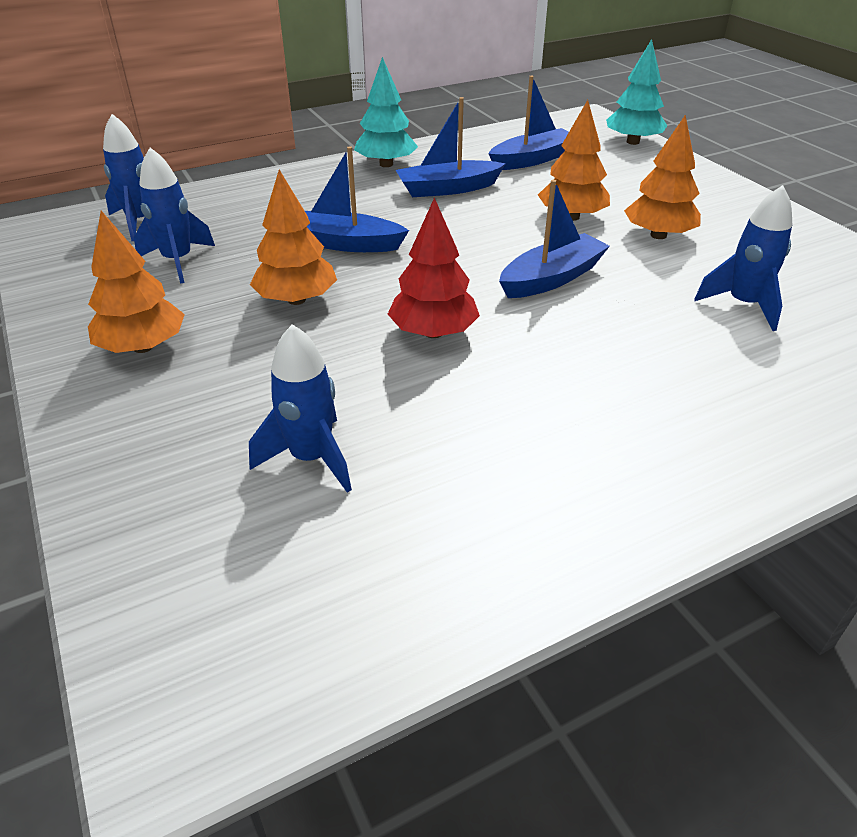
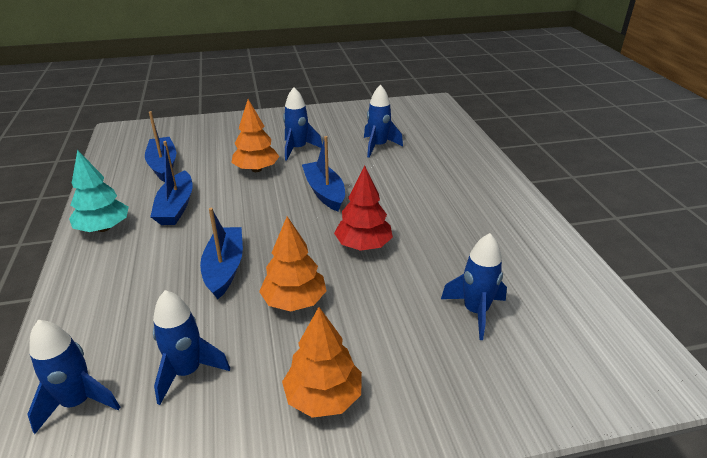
camera: 75 degrees left, 5 degrees down
blue boat [305,146,409,252] -> blue boat turned 150 degrees clockwise [200,208,243,299]
turquoise tree [606,39,667,145] -> none
orange tree [624,115,701,239] -> blue rocket [283,87,322,161]

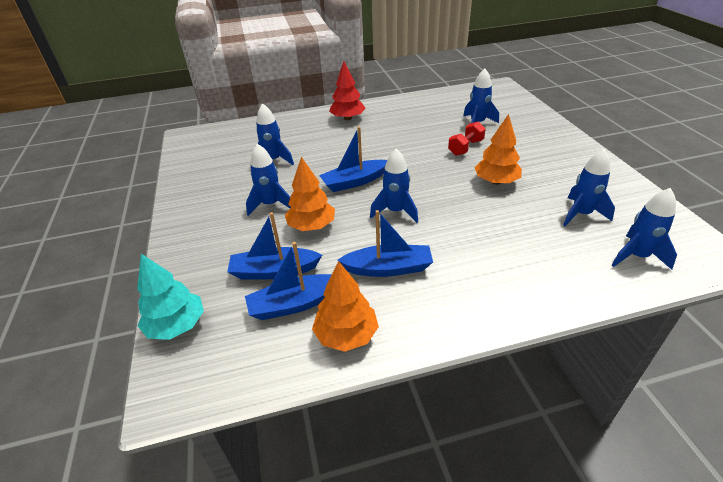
camera: 90 degrees left, 5 degrees up
turquoise tree [69,150,129,232] -> turquoise tree moved to [137,254,204,340]
blue boat [200,208,243,299] -> blue boat moved to [227,212,322,280]
orange tree [282,307,362,418] -> orange tree moved to [312,261,379,352]
red tree [334,165,393,251] -> red tree moved to [329,61,366,120]
none -> blue rocket [370,149,418,223]
none -> red dumbbell [448,122,486,156]

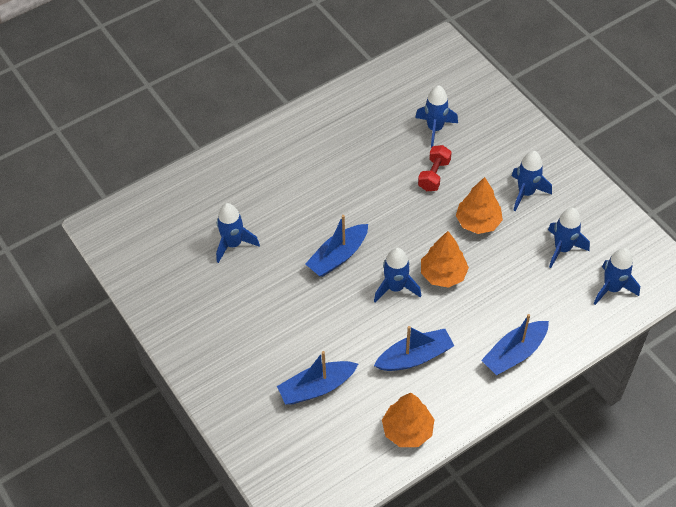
camera: 20 degrees left, 15 degrees up
turquoise tree [137,254,204,340] -> none
blue boat [245,242,332,320] -> blue boat moved to [481,314,549,376]
blue rocket [246,144,291,216] -> blue rocket moved to [512,151,552,211]
orange tree [285,157,335,231] -> orange tree moved to [421,231,469,288]
red tree [329,61,366,120] -> none

